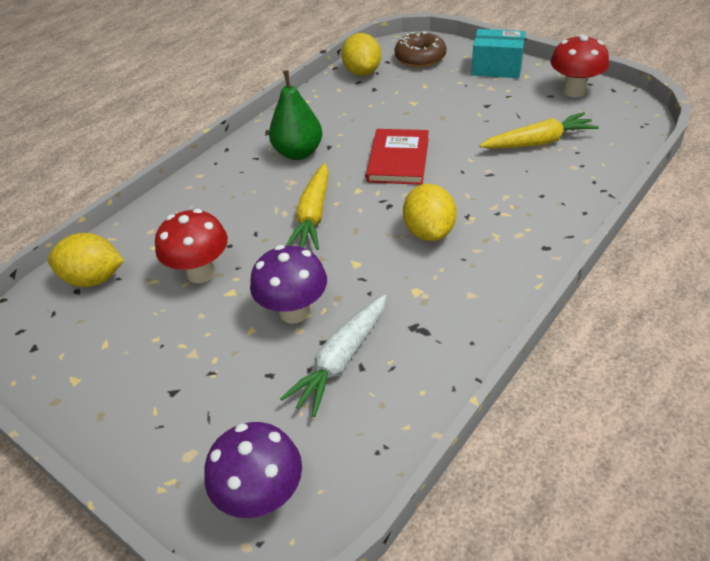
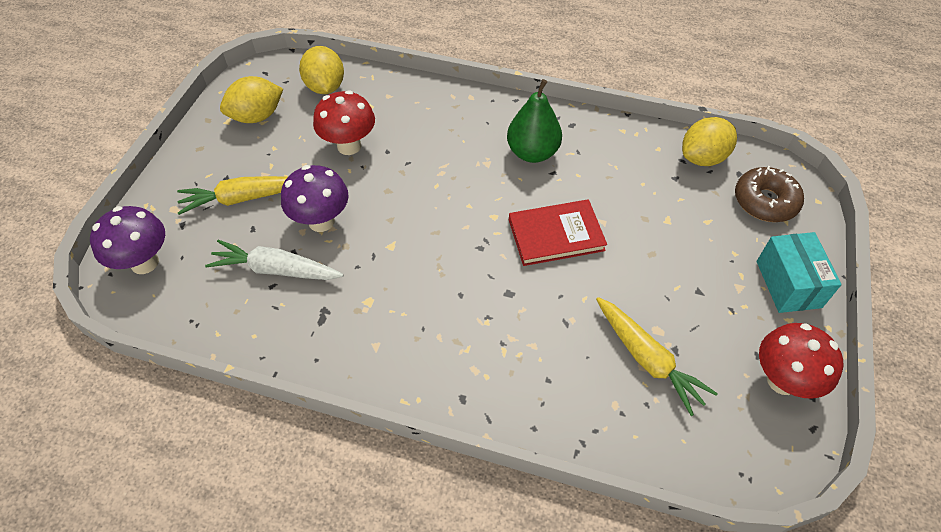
camera: 65 degrees right, 10 degrees up
yellow carrot [286,163,329,250] -> yellow carrot moved to [177,176,288,215]
yellow lemon [403,184,456,241] -> yellow lemon moved to [220,76,283,123]

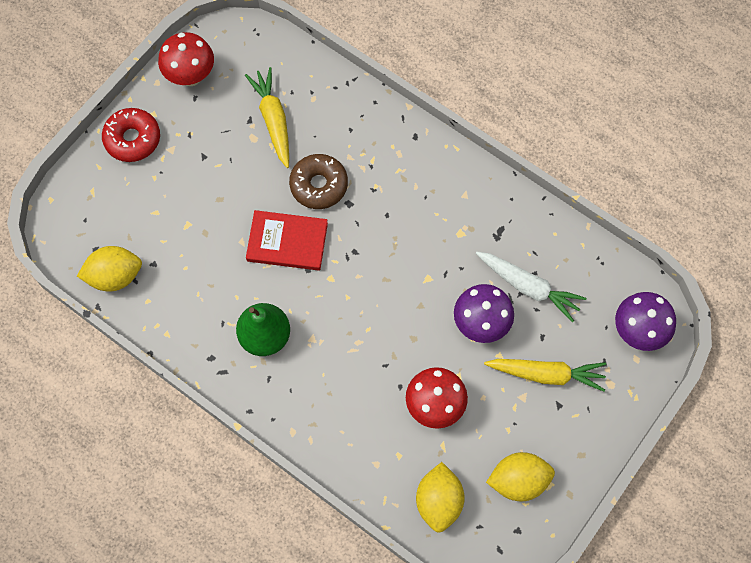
camera: 160 degrees left, 15 degrees up
brown donut [735,166,804,222] -> brown donut moved to [289,154,348,209]
turquoise box [756,232,842,313] -> red donut [102,108,160,162]

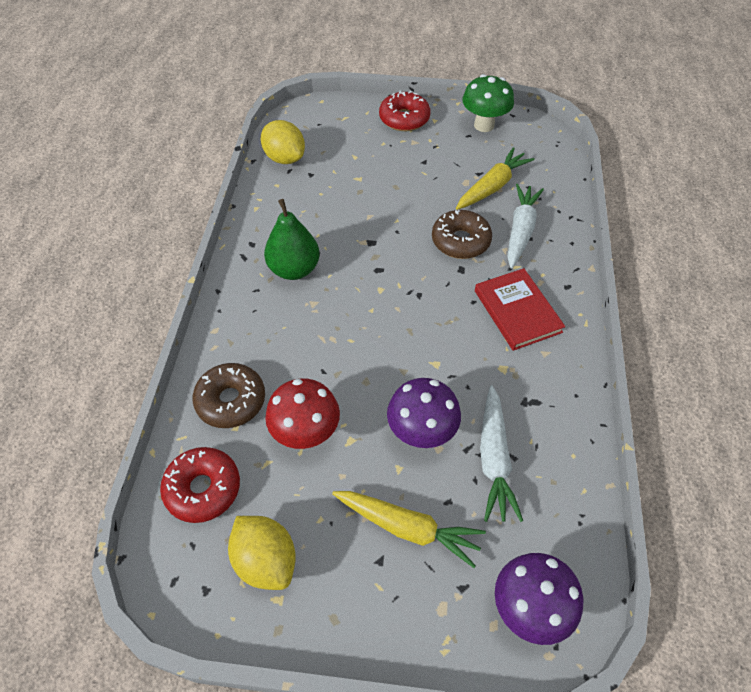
camera: 60 degrees right, 15 degrees down
red mushroom [158,32,214,86] -> green mushroom [462,74,514,132]
red book [246,210,328,271] -> red book moved to [475,268,565,351]
yellow lemon [416,462,465,533] -> red donut [160,447,240,523]
yellow carrot [484,359,606,392] -> yellow carrot turned 45 degrees counterclockwise [332,491,486,568]
none -> brown donut [193,363,265,428]
none -> white carrot [507,184,544,268]

